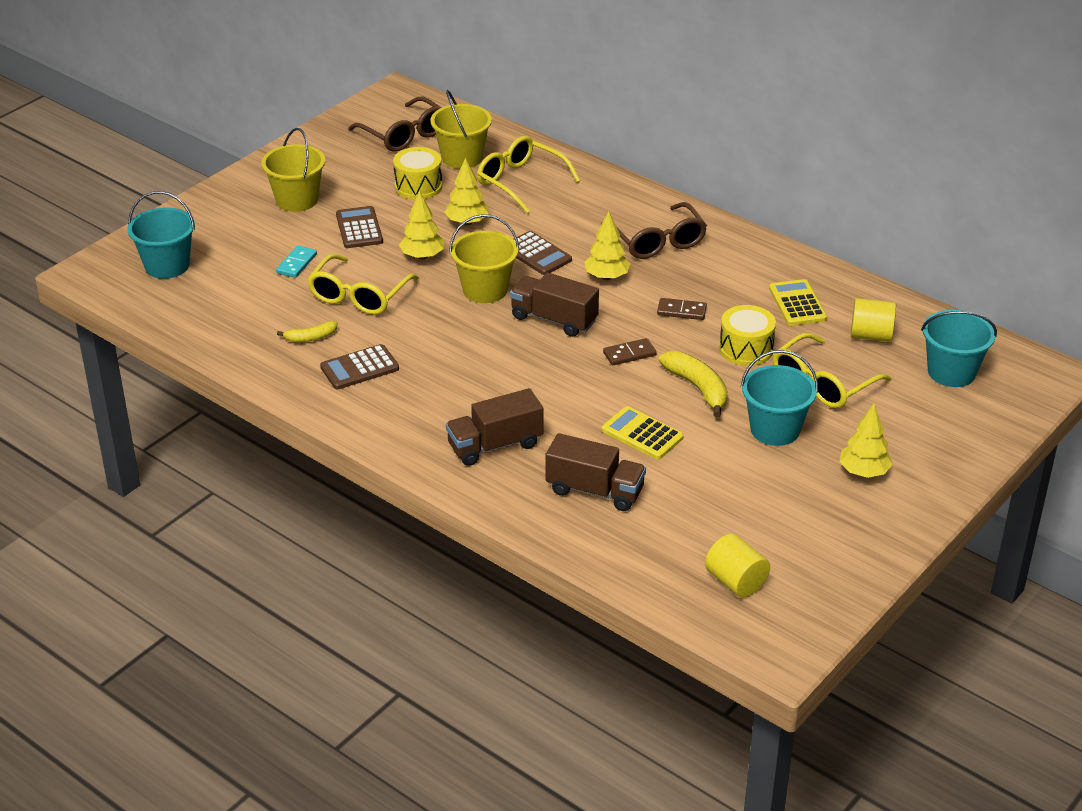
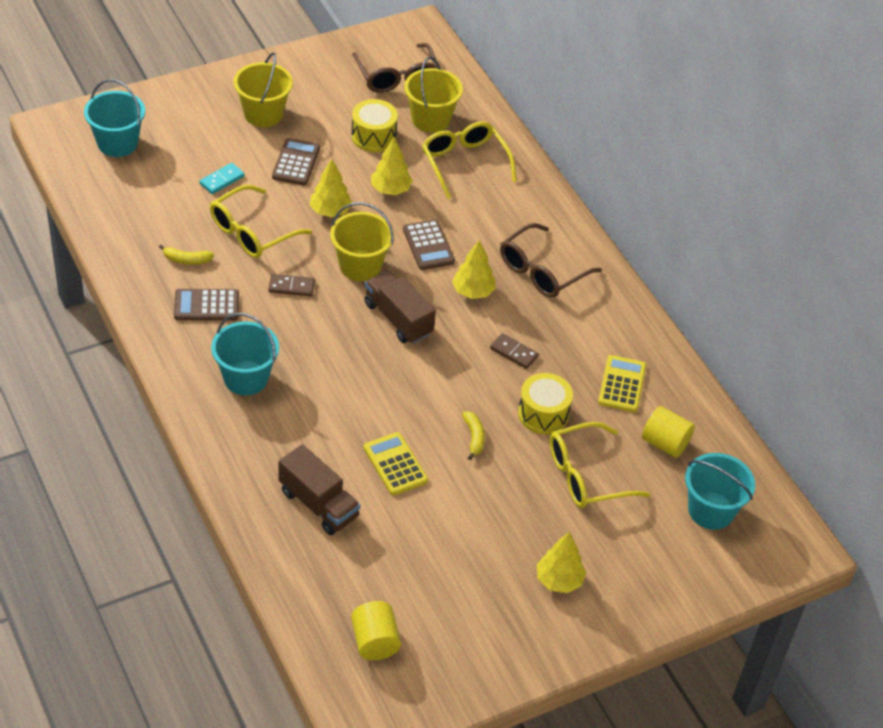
camera: 20 degrees right, 10 degrees up
brown truck [446,388,544,466] -> none
brown glasses [601,202,707,259] -> brown glasses turned 45 degrees clockwise [500,223,602,298]
brown domino [603,338,656,366] -> brown domino moved to [268,274,315,296]
yellow banana [659,351,728,418] -> yellow banana [462,412,485,460], size x0.59
turquoise bucket [741,350,818,446] -> turquoise bucket moved to [211,313,279,395]

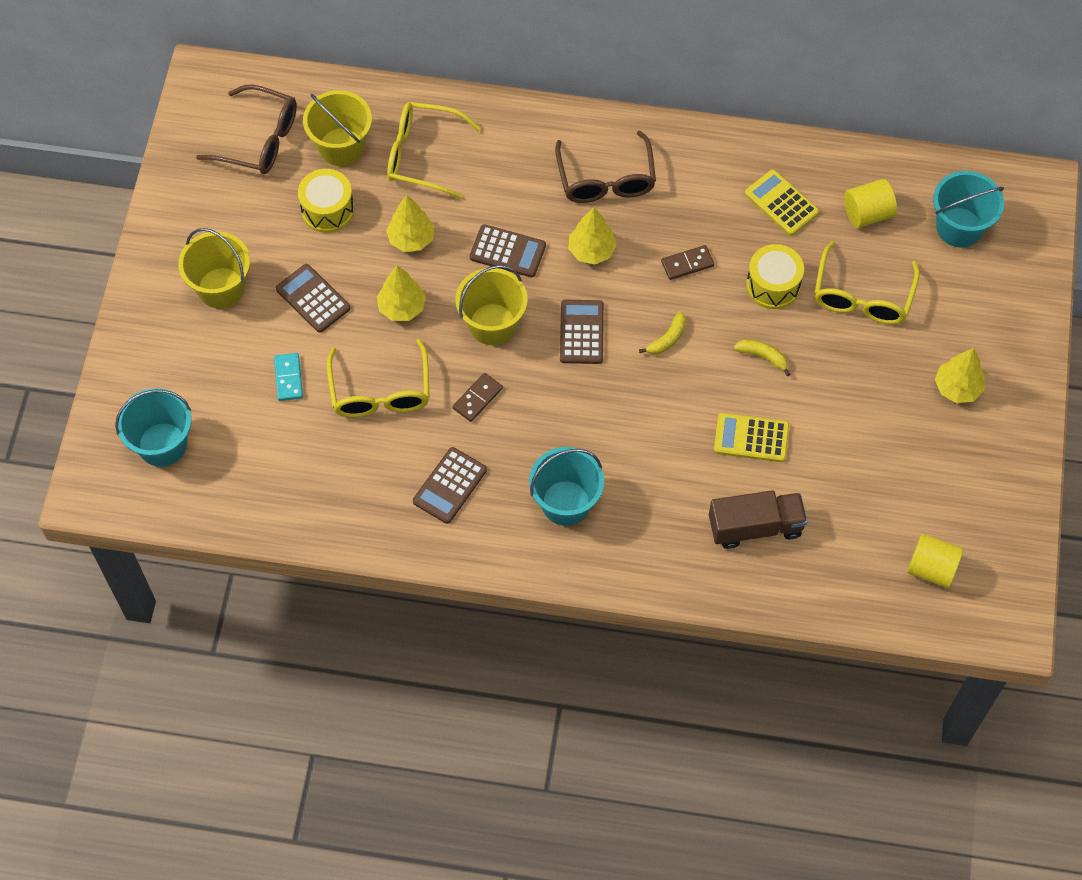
camera: 50 degrees left, 15 degrees up
yellow banana [159,245,214,265] -> yellow banana moved to [639,311,686,354]
brown truck [364,271,436,344] -> brown calculator [560,300,604,364]

